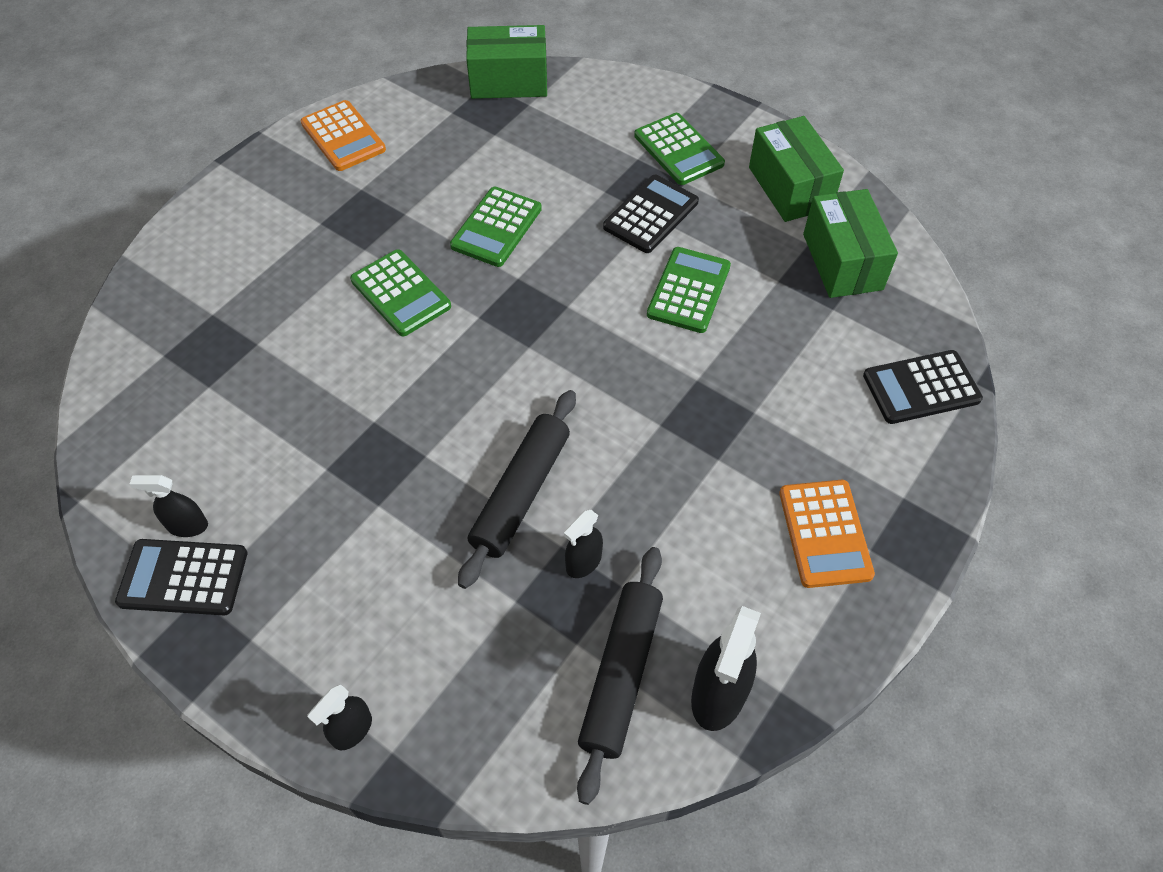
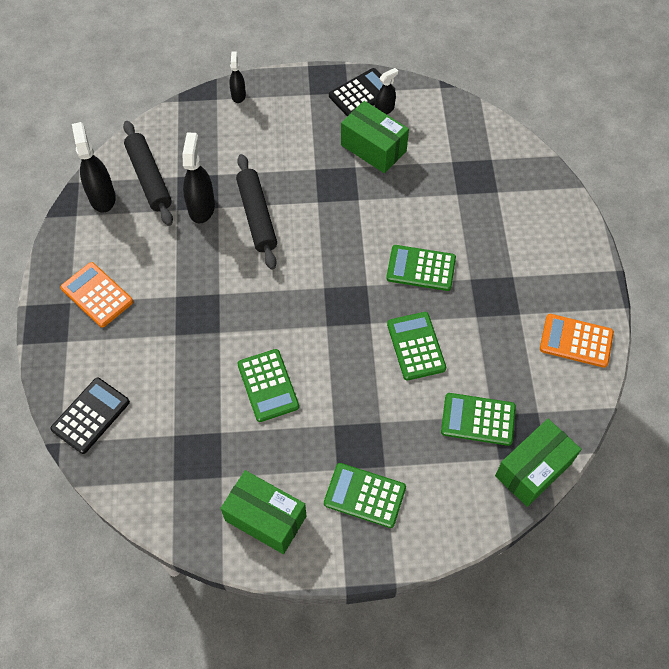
camera: 140 degrees right, 5 degrees up
black spray bottle [564,510,603,578] -> black spray bottle [183,133,215,223], size x1.72
black calculator [603,175,699,253] -> none
green box [803,189,898,298] -> green box moved to [341,101,409,173]
none -> green calculator [441,393,516,446]

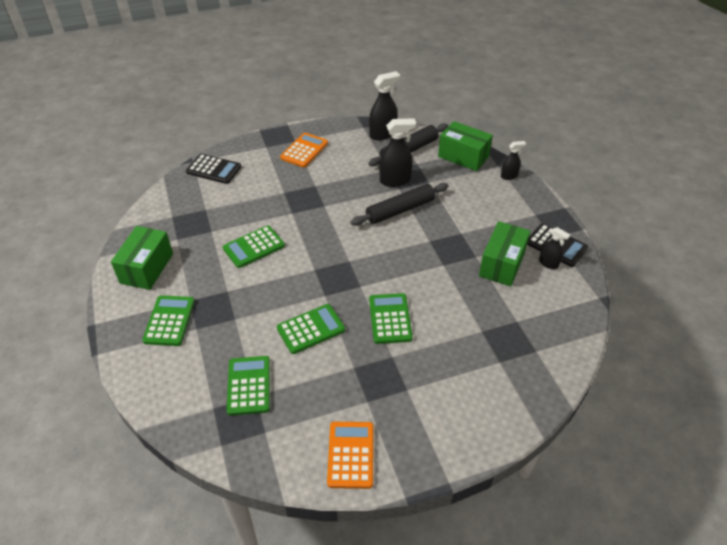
camera: 75 degrees right, 15 degrees down
green box [495,419,581,507] -> green box moved to [438,121,493,171]

